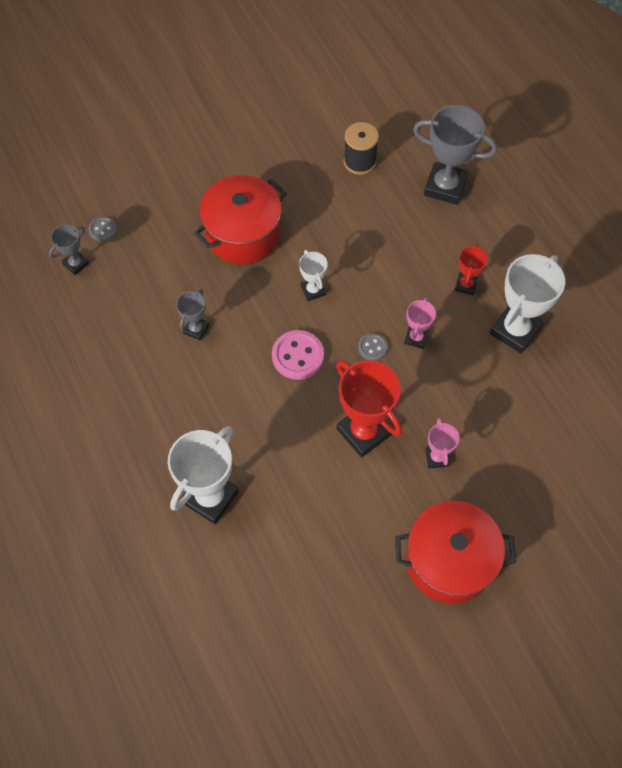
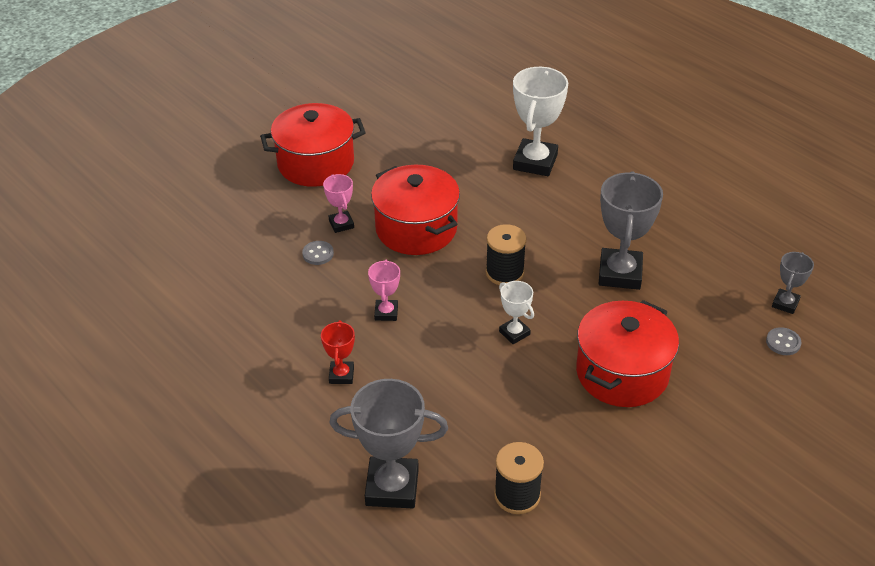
camera: 165 degrees right, 20 degrees down
grey trophy [176,289,209,341] -> grey trophy [598,171,663,290], size x1.92
pink button [272,330,324,380] -> black spool [486,224,526,285]
red trophy [336,360,402,457] -> red pot [371,165,460,255]
grey button [358,333,388,361] -> grey button moved to [302,241,334,265]
white trophy [490,254,565,354] -> none

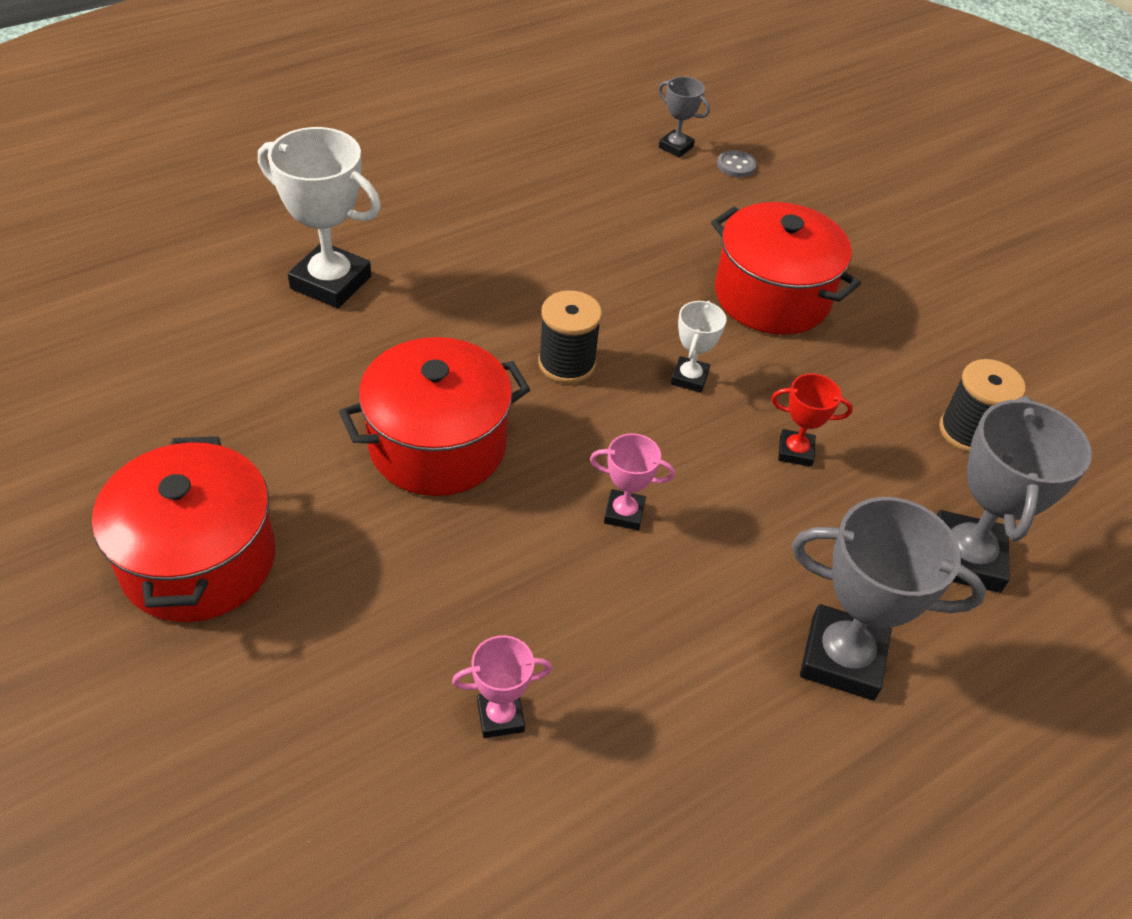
camera: 85 degrees left, 5 degrees up
grey button [302,241,334,265] -> none
red trophy [321,320,355,384] -> red trophy moved to [771,373,853,467]
pink trophy [323,174,354,233] -> pink trophy moved to [452,635,552,738]
white trophy [499,281,534,344] -> white trophy turned 45 degrees counterclockwise [671,301,727,393]
grey trophy [598,171,663,290] -> grey trophy moved to [792,497,986,700]

